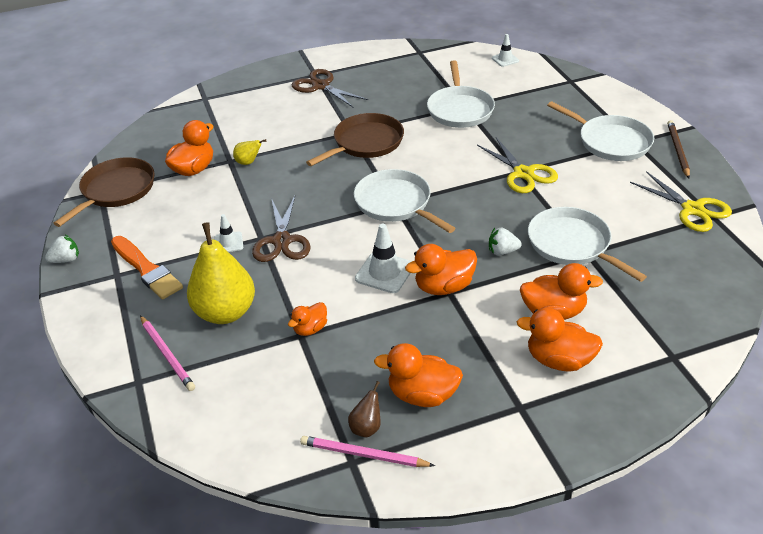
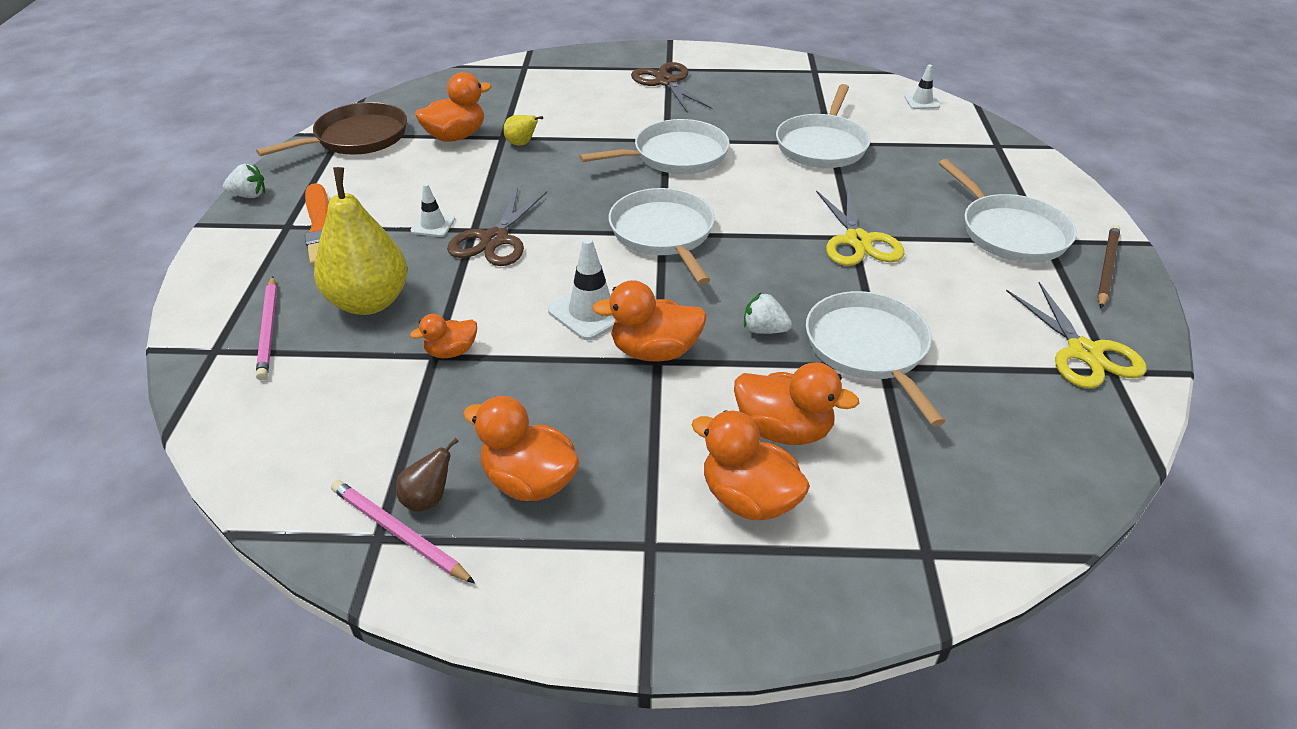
camera: 20 degrees right, 0 degrees up
brown pan [306,113,404,166] -> white pan [579,119,730,174]

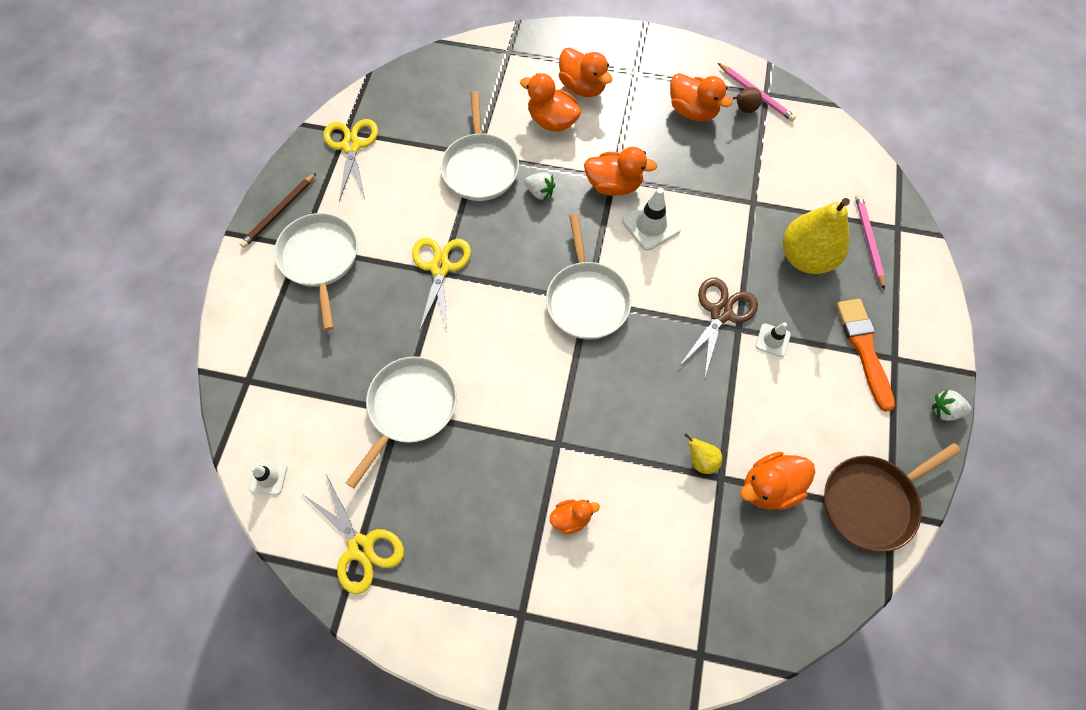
camera: 170 degrees left, 25 degrees up
orange duck [410,314,477,358] -> orange duck moved to [550,500,600,534]
white pan [579,119,730,174] -> none
brown scissors [631,62,713,113] -> none
none -> yellow scissors [301,475,404,595]

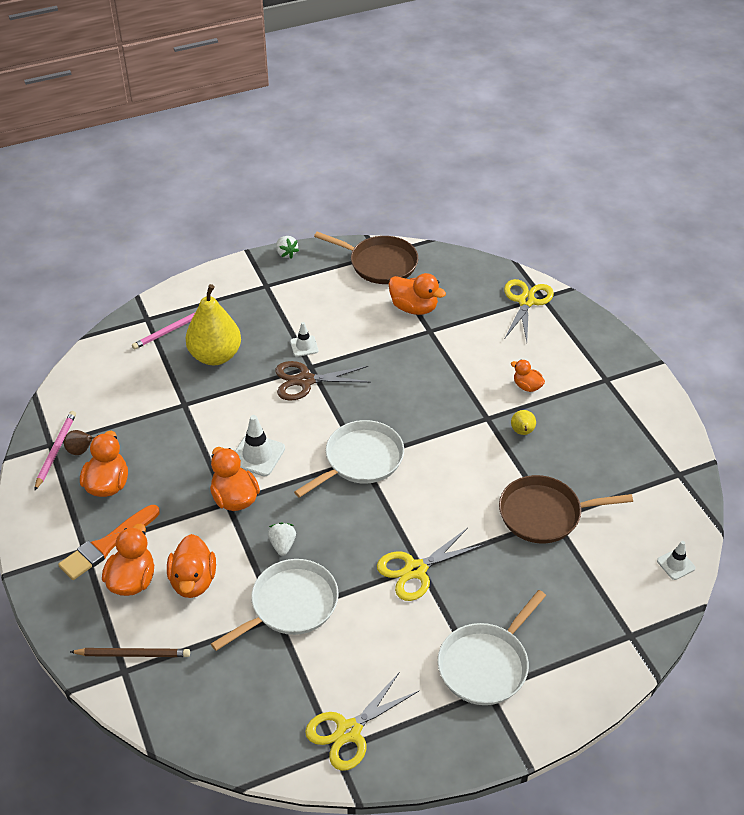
camera: 125 degrees left, 20 degrees down
brown pencil [239,173,316,248] -> brown pencil moved to [70,648,190,657]
yellow scissors [301,475,404,595] -> yellow scissors moved to [504,279,554,342]
white pan [346,356,457,488] -> brown pan [499,475,633,543]
yellow pear [684,433,722,474] -> yellow pear moved to [511,410,536,435]
orange brush [836,299,895,412] -> orange brush moved to [58,505,160,580]

